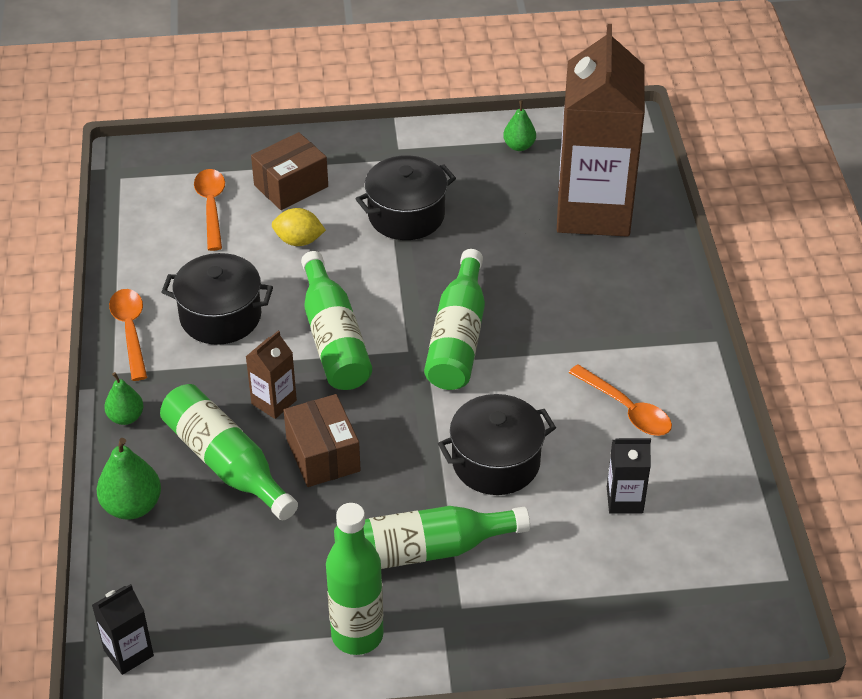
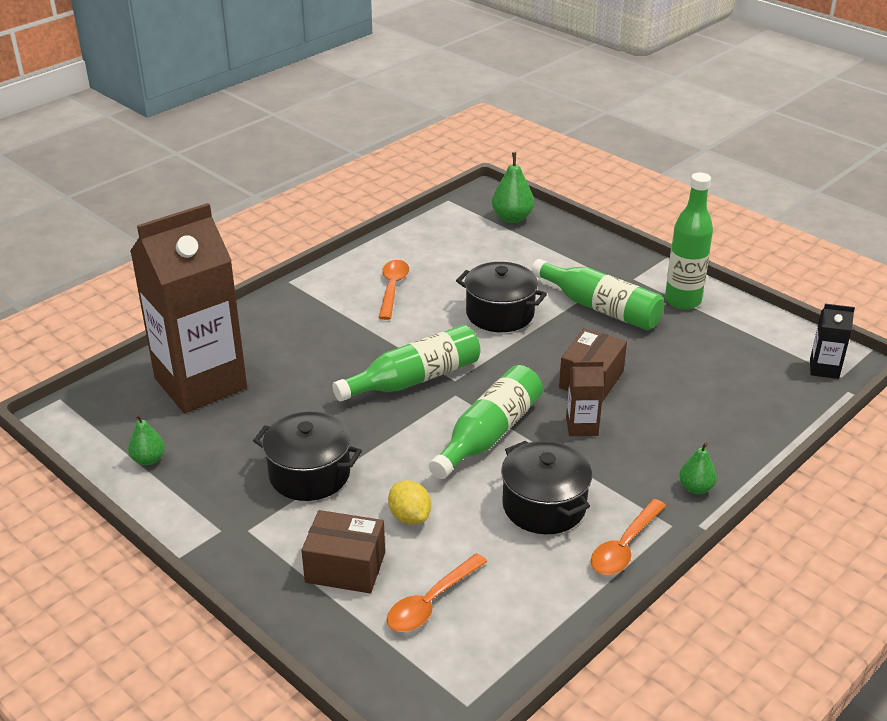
camera: 130 degrees left, 10 degrees down
green pear [97,438,161,520] -> green pear moved to [492,152,534,223]
green bottle [160,384,298,520] -> none
black carton [607,438,651,514] -> none

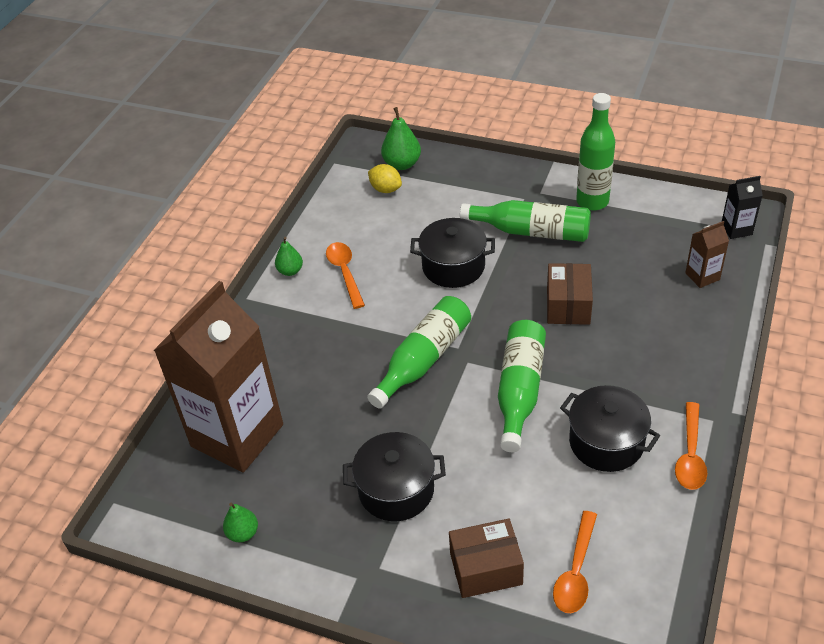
camera: 20 degrees left, 10 degrees up
yellow lemon [388,480,431,525] -> yellow lemon moved to [368,164,402,193]
brown carton [566,361,604,436] -> brown carton moved to [685,221,729,288]
green pear [679,442,717,494] -> green pear moved to [275,237,303,276]

